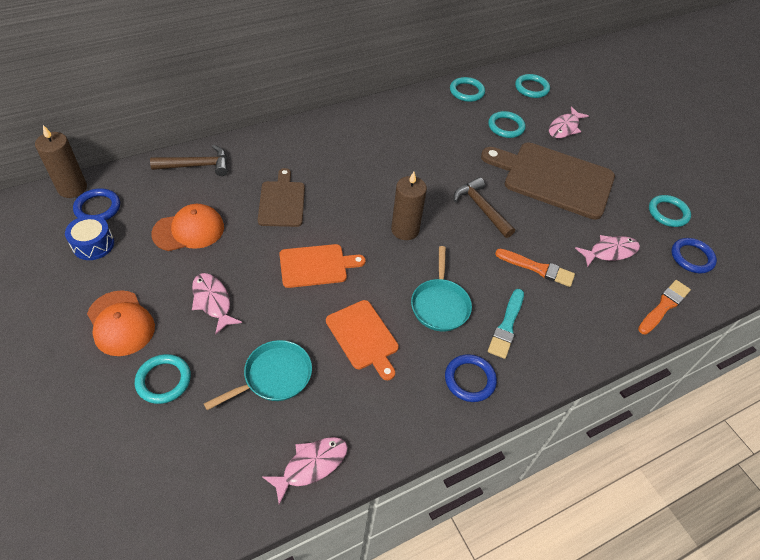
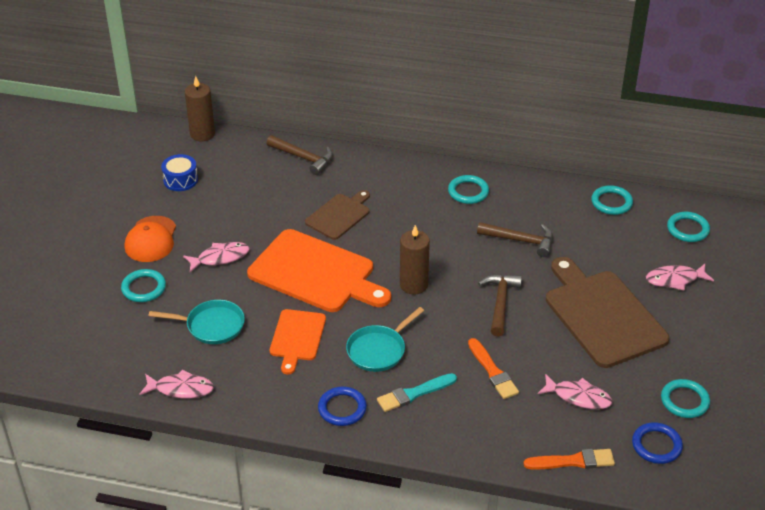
camera: 45 degrees right, 10 degrees down
blue ring [73,188,120,221] -> none
orange cap [151,204,224,251] -> none
pink fish [192,273,242,335] -> pink fish turned 60 degrees clockwise [183,242,249,272]
orange cutting board [279,244,366,288] -> orange cutting board [247,229,391,312], size x1.81
turquoise ring [488,111,526,138] -> turquoise ring moved to [448,175,489,204]
none -> brown hammer [477,222,553,257]

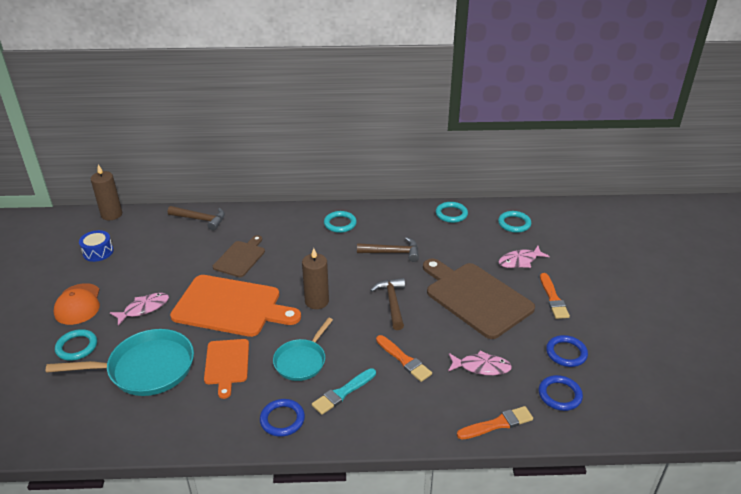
camera: 15 degrees left, 5 degrees down
pink fish [139,369,214,398] -> none
turquoise pan [149,300,245,344] -> turquoise pan [46,329,194,396], size x1.60
turquoise ring [661,379,710,418] -> blue ring [546,335,588,367]
none -> orange brush [540,273,570,319]

